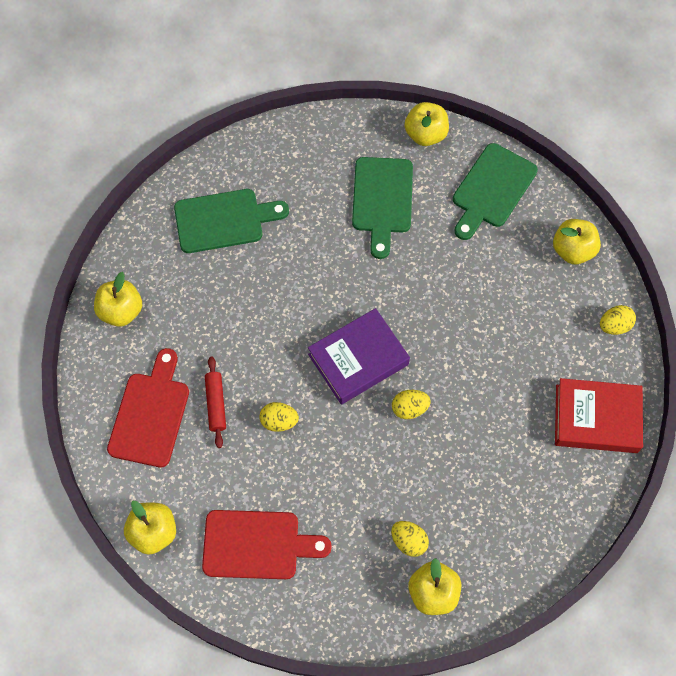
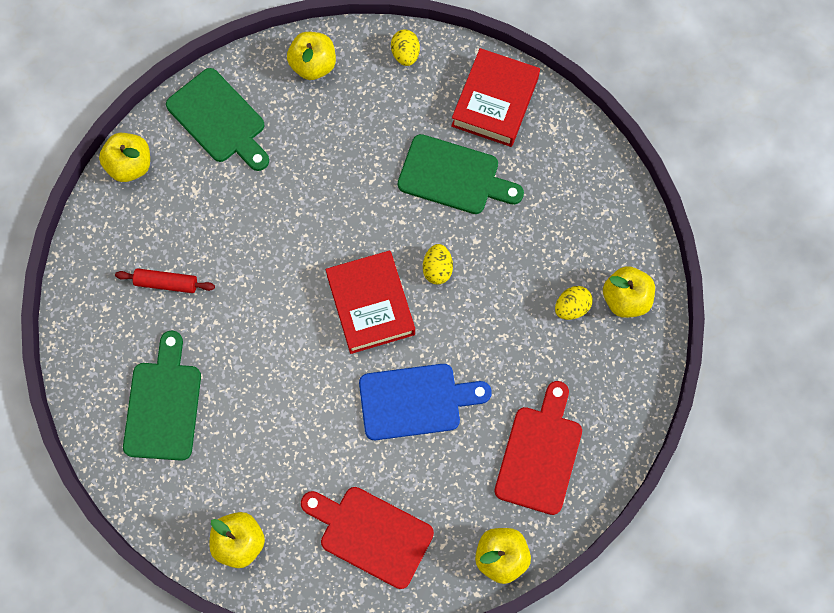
camera: 75 degrees left, 5 degrees up
red rolling pin [205,356,226,448] -> red rolling pin moved to [115,268,215,293]
yellow egg [260,402,299,432] -> blue cutting board [359,364,492,440]
purple book [308,308,410,404] -> red book [326,250,415,354]
green cutting board [352,157,413,259] -> green cutting board moved to [398,134,524,214]

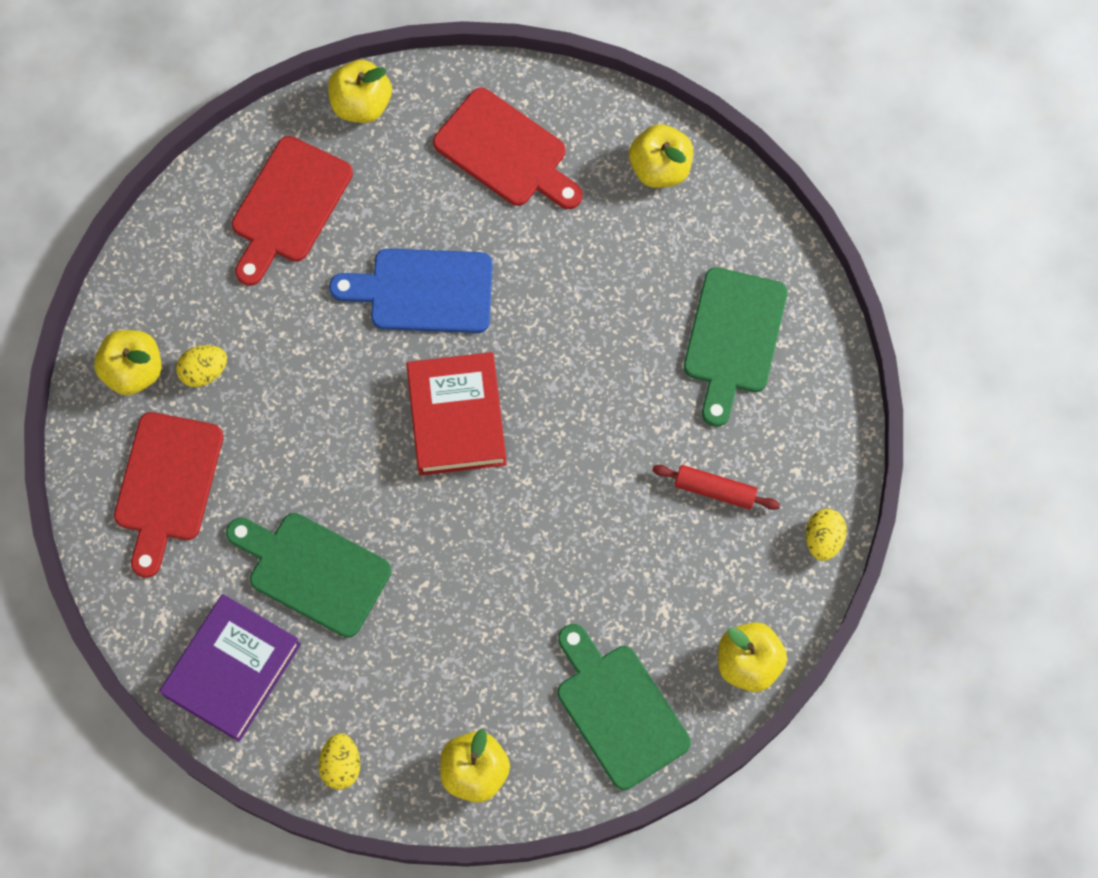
camera: 170 degrees left, 0 degrees up
yellow egg [423,244,453,284] -> yellow egg moved to [806,509,847,561]
red book [451,48,540,147] -> purple book [159,594,301,742]
none -> red cutting board [114,412,223,578]

